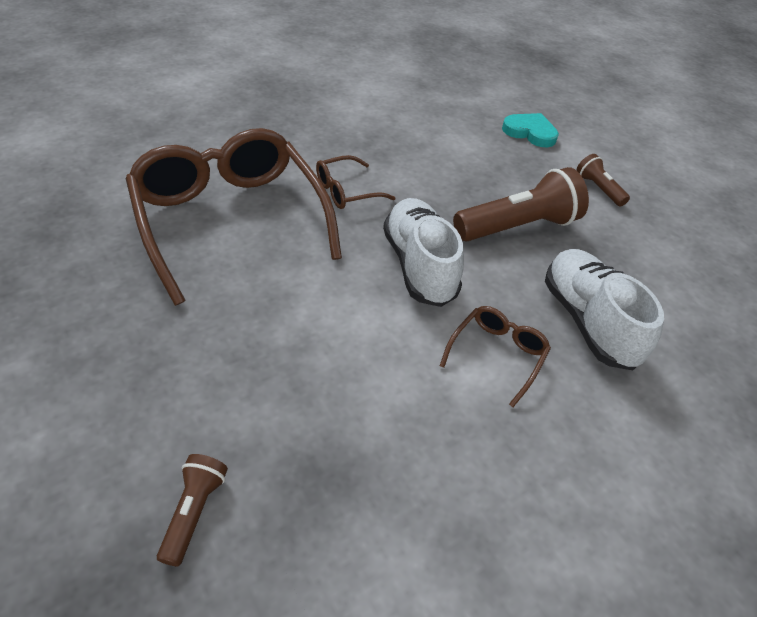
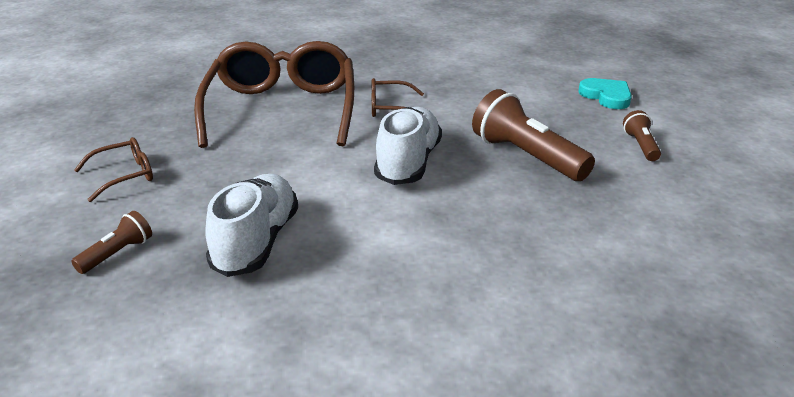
camera: 30 degrees right, 15 degrees down
brown glasses [440,306,551,407] -> brown glasses moved to [74,137,153,202]
brown flashlight [453,167,589,242] -> brown flashlight turned 135 degrees counterclockwise [472,89,595,181]
white shoe [545,249,664,370] -> white shoe moved to [205,174,298,277]

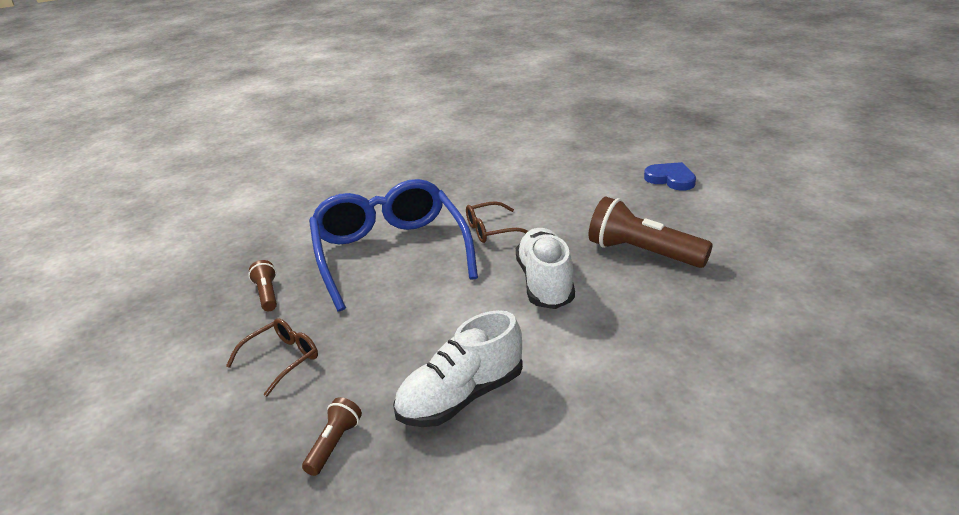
camera: 15 degrees left, 0 degrees up
brown glasses [194,41,354,148] -> blue glasses [309,179,478,312]
white shoe [205,174,298,277] -> white shoe turned 120 degrees counterclockwise [393,310,523,427]
turquoise heart [578,78,632,109] -> blue heart [644,162,696,191]
brown flashlight [623,110,661,161] -> brown flashlight moved to [249,260,277,311]

